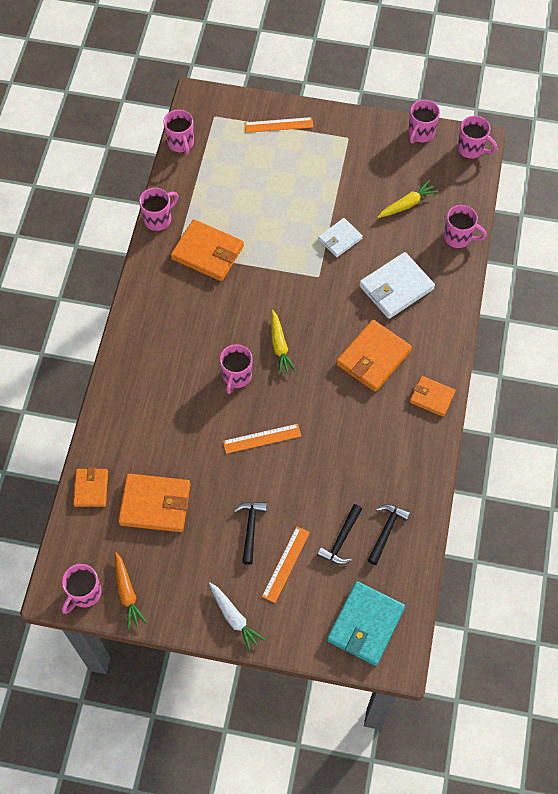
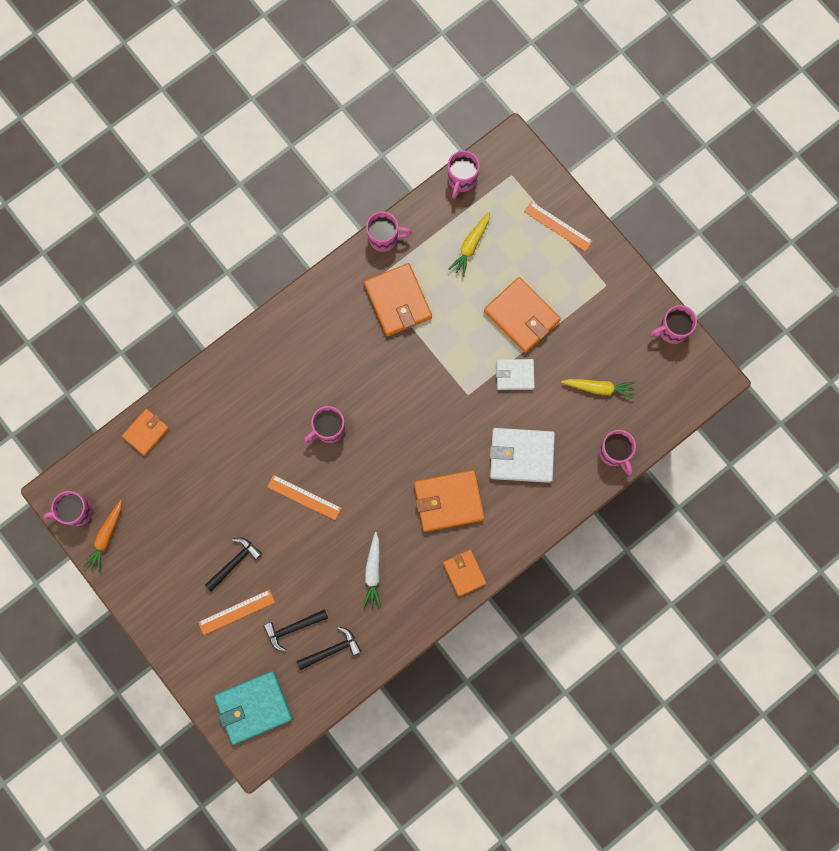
camera: 40 degrees right, 15 degrees up
orange wallet [118,474,190,532] -> orange wallet moved to [484,277,561,353]
white carrot [209,582,265,652] -> white carrot moved to [363,532,381,608]
yellow carrot [271,310,296,375] -> yellow carrot moved to [449,212,490,277]
pink mug [457,116,497,159] -> none

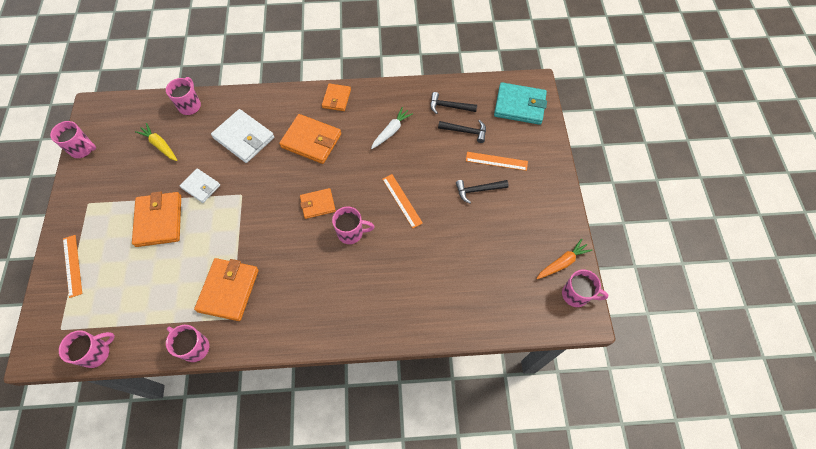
camera: 145 degrees left, 15 degrees down
orange wallet [122,409,169,456] -> orange wallet moved to [300,188,336,219]
yellow carrot [449,212,490,277] -> none

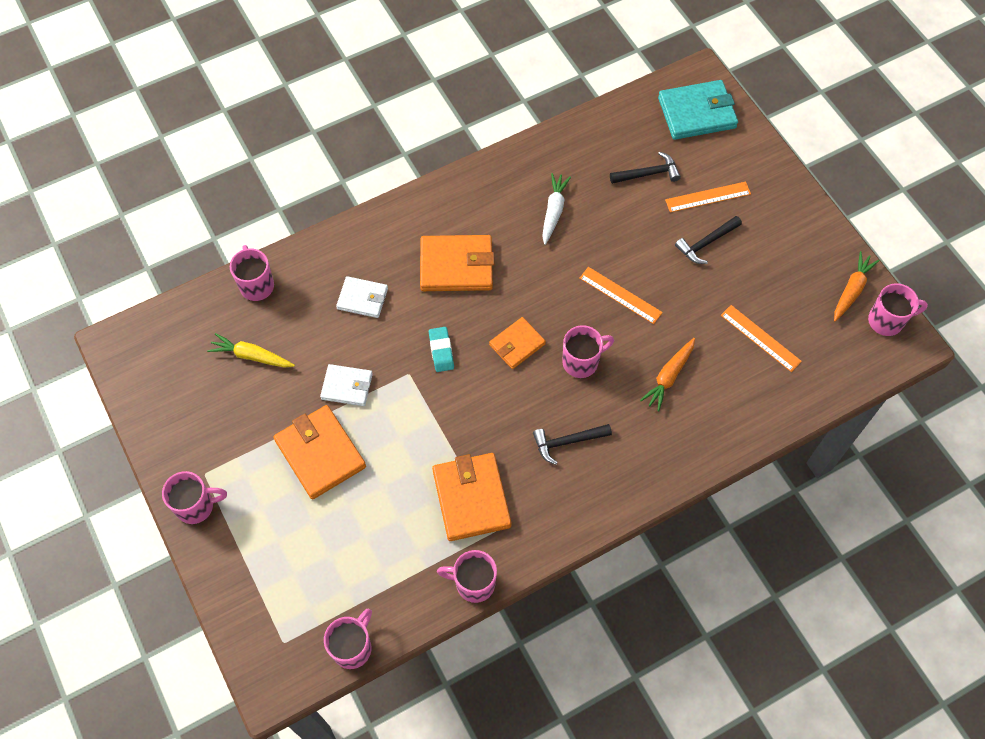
camera: 25 degrees left, 0 degrees up
pink mug [50,121,96,158] -> pink mug moved to [162,471,227,524]
orange ruler [63,235,82,298] -> orange ruler moved to [721,305,802,372]
white wallet [211,109,274,163] -> white wallet [336,276,388,318], size x0.60
orange wallet [322,83,351,111] -> none
black hammer [430,92,477,114] -> black hammer moved to [533,424,612,465]
none -> turquoise eraser [429,327,454,372]
none -> orange carrot [640,338,695,411]

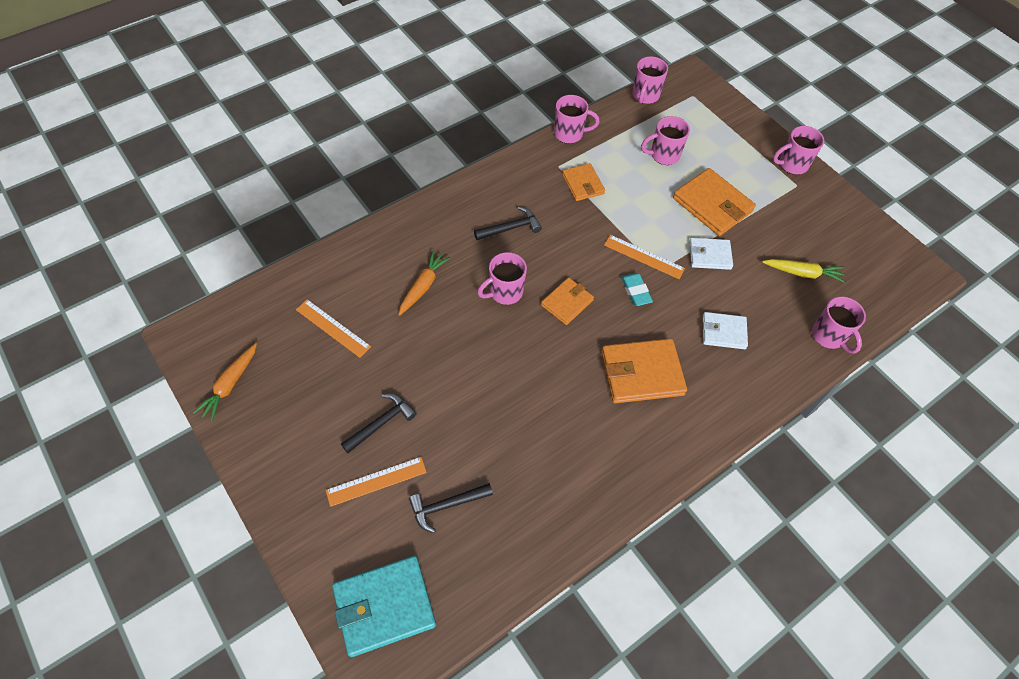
camera: 170 degrees right, 5 degrees down
orange wallet [432,453,512,541] -> orange wallet [562,163,605,201], size x0.60
white carrot [542,173,571,245] -> none
orange ruler [580,267,663,324] -> orange ruler moved to [604,235,685,279]
pink mug [868,283,928,336] -> pink mug moved to [641,116,690,165]

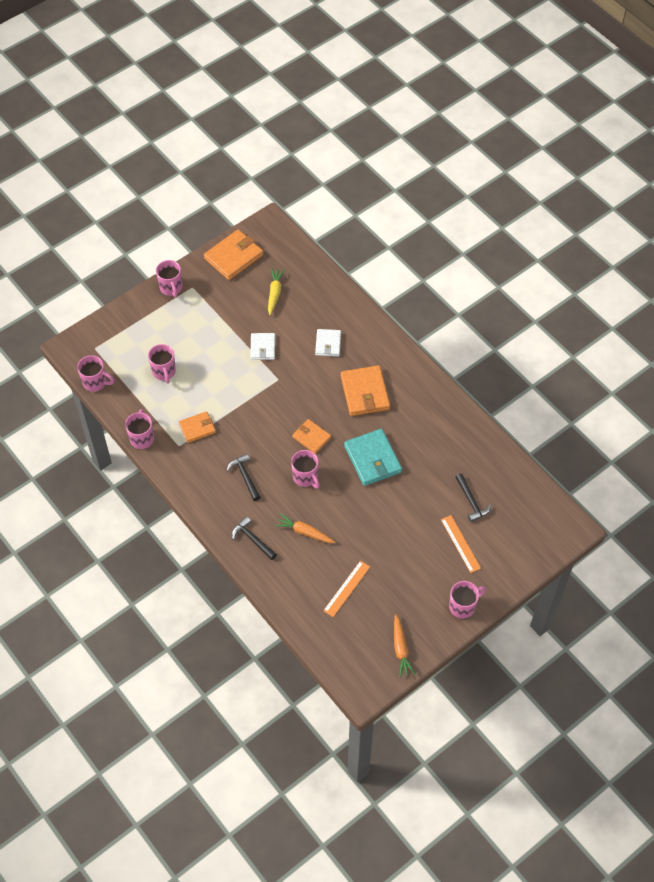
camera: 90 degrees left, 0 degrees up
orange carrot [193,343,257,422] -> orange carrot turned 60 degrees clockwise [394,614,416,677]
turquoise wallet [332,556,436,657] -> turquoise wallet moved to [344,429,402,486]
black hammer [341,394,417,453] -> black hammer moved to [232,516,277,560]
orange ruler [604,235,685,279] -> none
turquoise eraser [621,273,653,306] -> none
orange wallet [673,168,756,236] -> orange wallet moved to [204,230,263,280]
pink mug [812,296,866,353] -> pink mug moved to [449,581,486,619]

